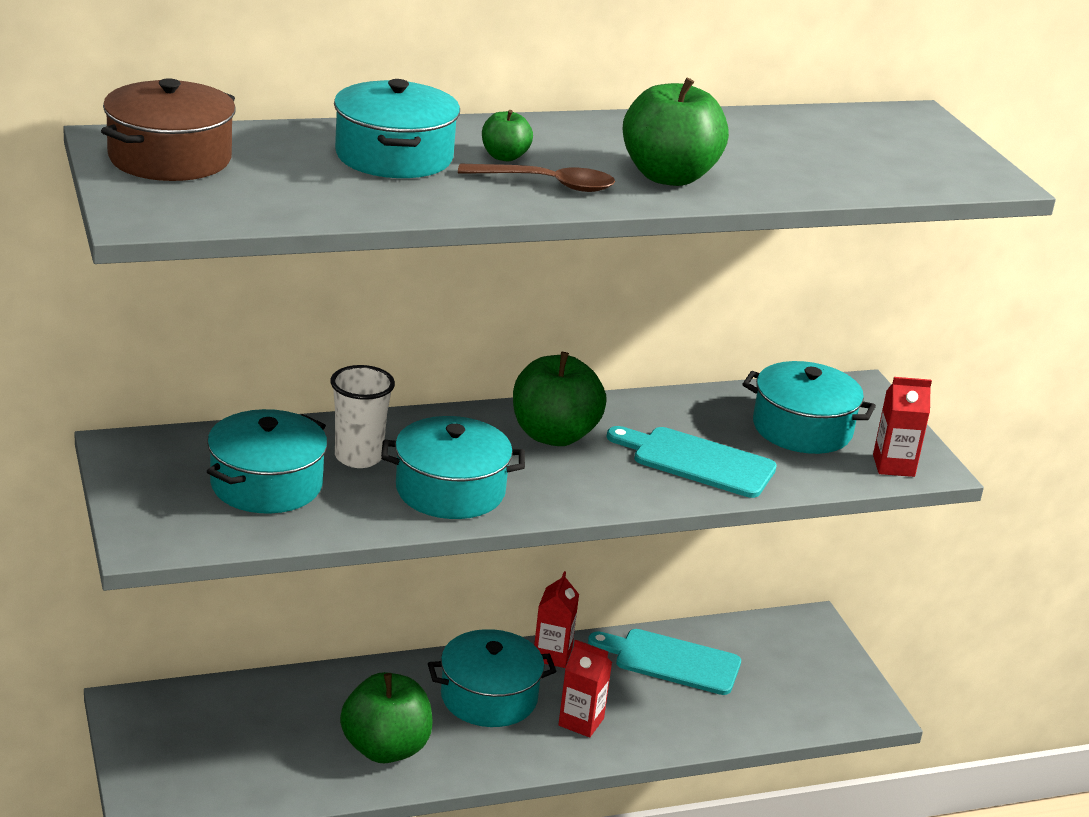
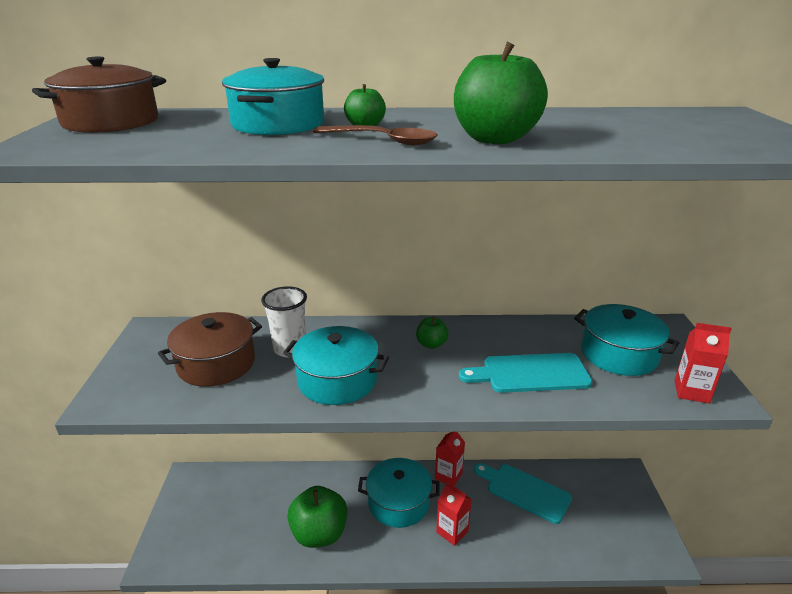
camera: 20 degrees right, 0 degrees up
turquoise pot [207,409,327,514] -> brown pot [158,312,262,387]
green apple [513,352,607,446] -> green apple [416,317,449,349], size x0.49
turquoise cutting board [607,426,777,498] -> turquoise cutting board turned 45 degrees counterclockwise [459,353,592,393]

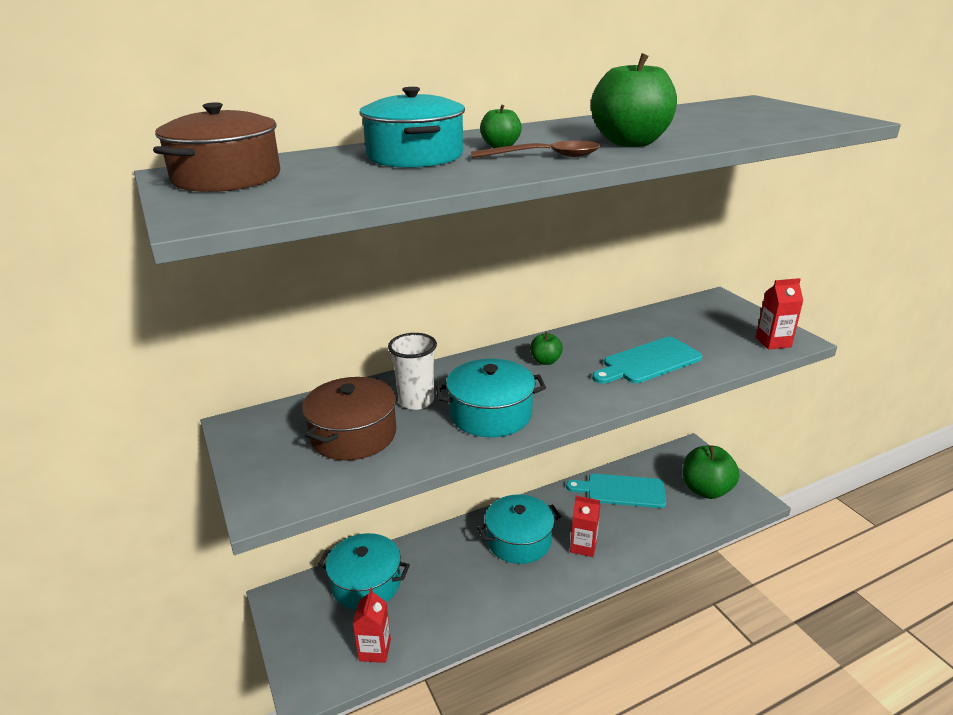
camera: 25 degrees left, 0 degrees up
green apple [287,486,348,548] -> green apple moved to [683,446,740,499]
red carton [435,432,465,486] -> red carton moved to [353,588,391,663]
turquoise pot [574,304,679,376] -> turquoise pot moved to [318,533,410,610]

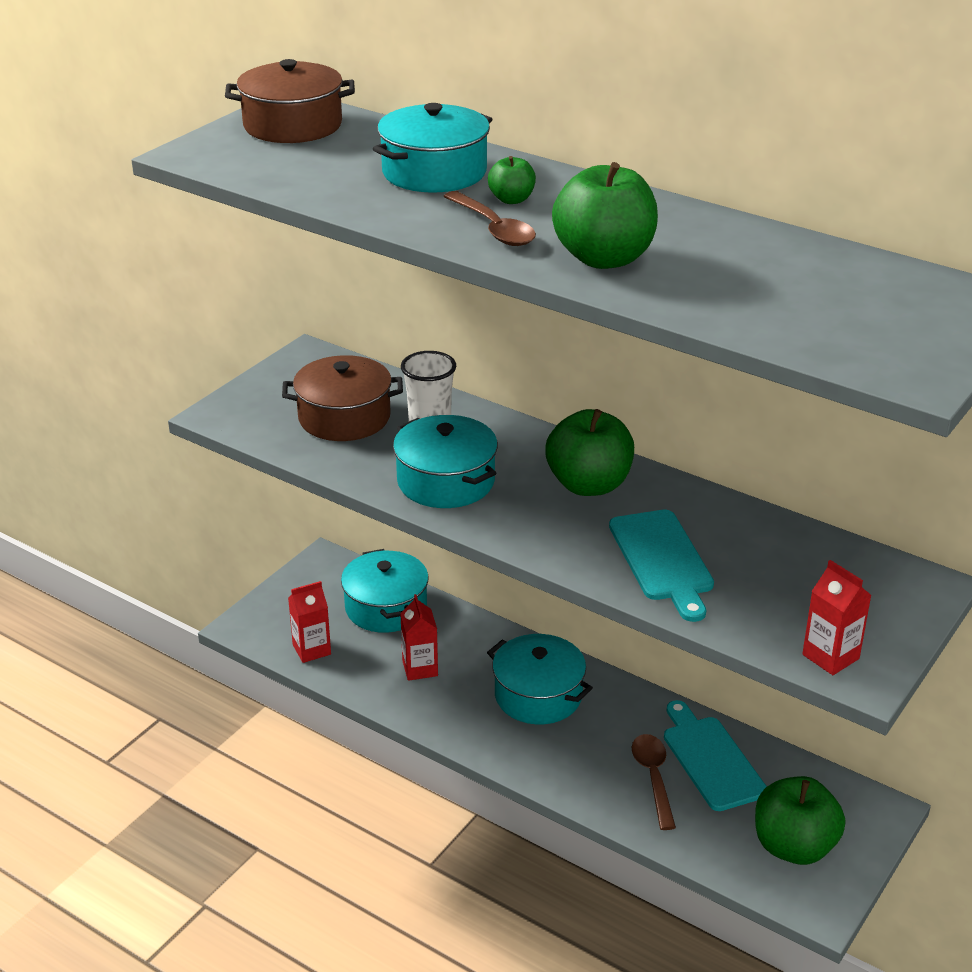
camera: 60 degrees right, 5 degrees up
green apple [530,332,563,365] -> green apple [545,409,634,496], size x2.03
red carton [570,496,601,557] -> red carton moved to [400,594,438,681]
turquoise cutting board [592,337,702,384] -> turquoise cutting board turned 135 degrees counterclockwise [609,510,714,622]
none -> brown spoon [632,734,676,830]

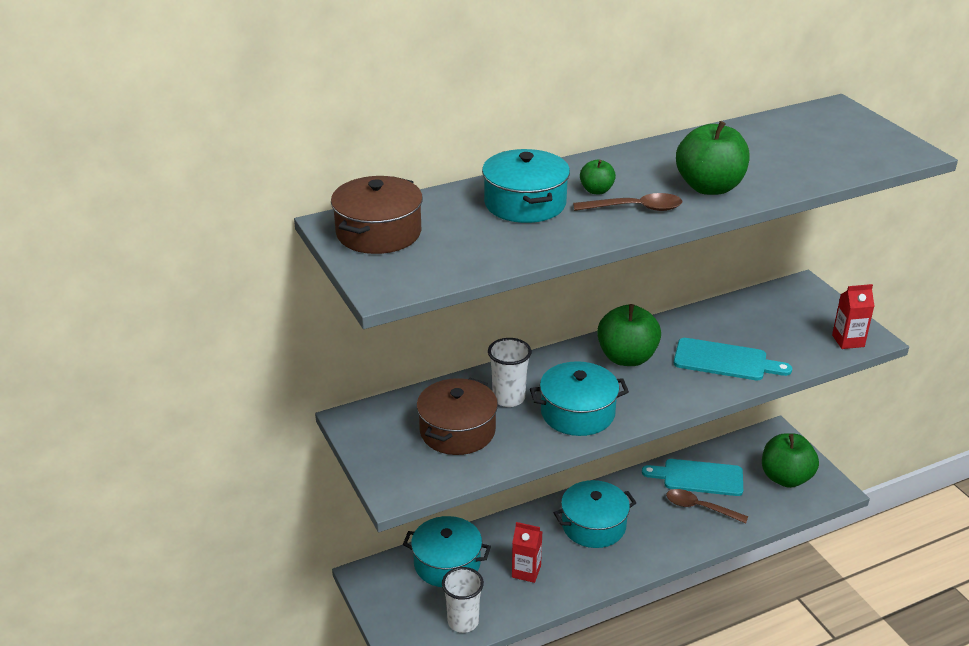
camera: 60 degrees left, 0 degrees up
red carton [288,581,331,663] -> white cup [442,567,484,633]

